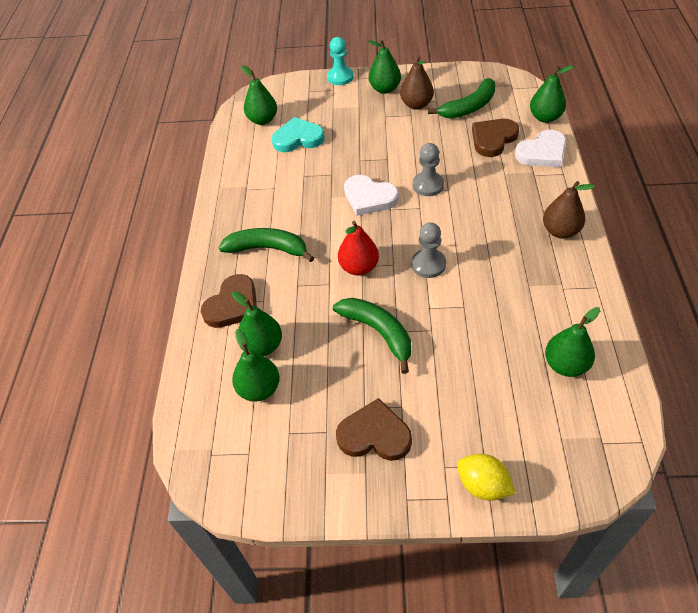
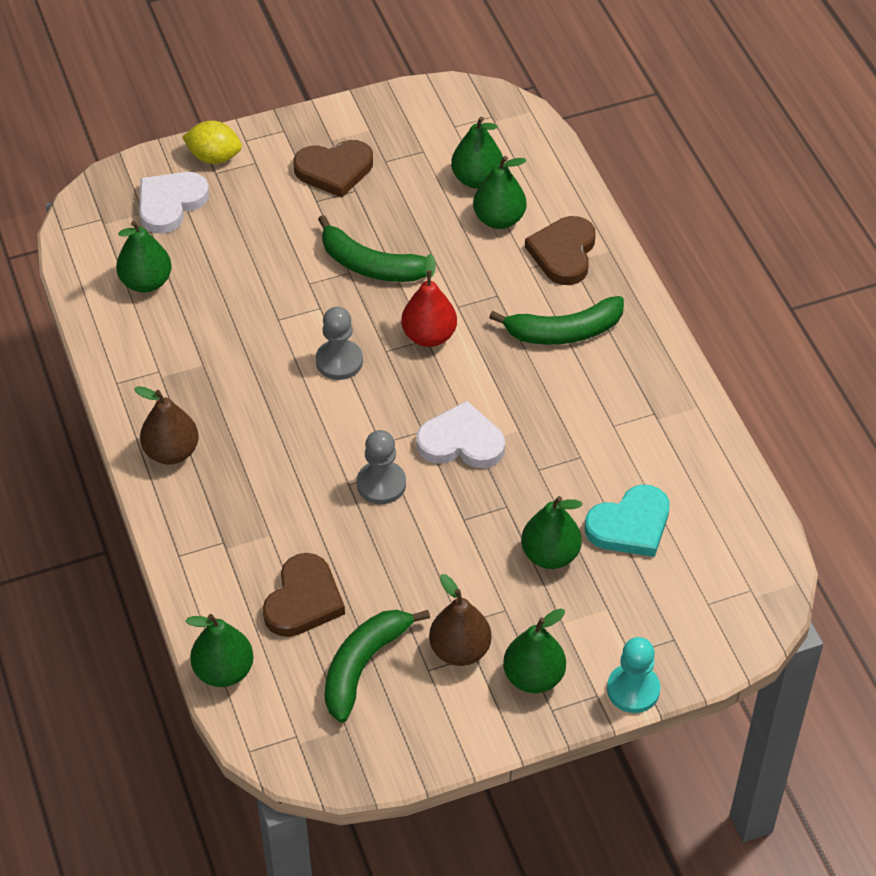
camera: 155 degrees right, 0 degrees up
green pear [241,65,277,125] -> green pear moved to [521,496,582,569]
white heart [515,130,566,167] -> white heart moved to [139,172,209,234]

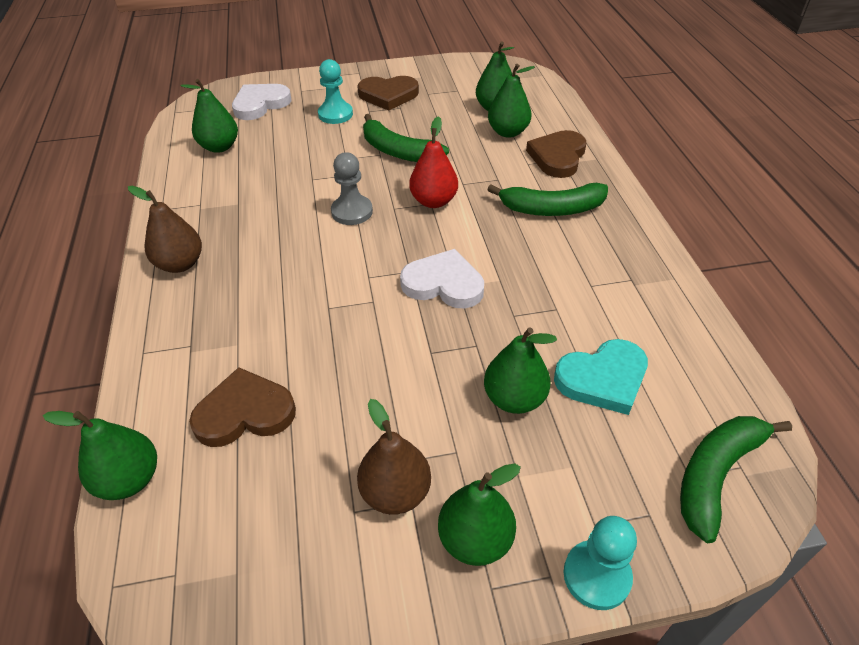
camera: 10 degrees right, 5 degrees down
yellow lemon [182,121,242,164] -> none
brown heart [263,553,345,637] -> brown heart turned 135 degrees counterclockwise [189,367,296,447]
green banana [325,610,430,723] -> green banana moved to [680,416,792,543]
grey pawn [357,430,406,504] -> none
none -> turquoise pawn [318,59,353,124]

